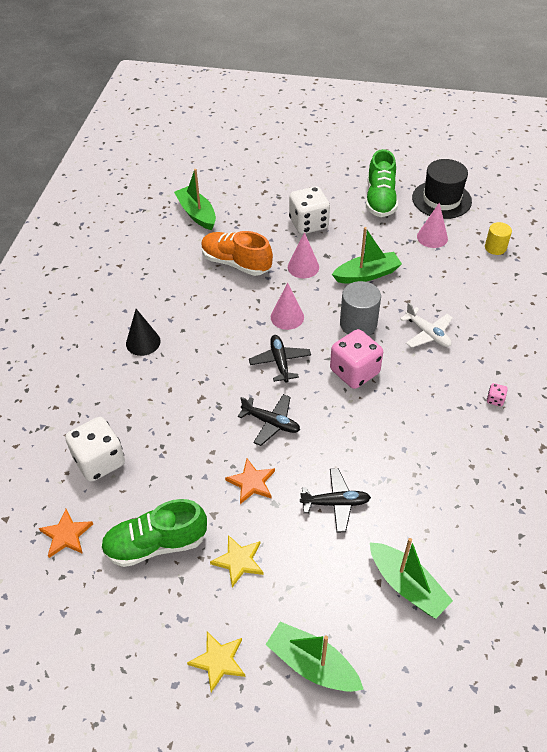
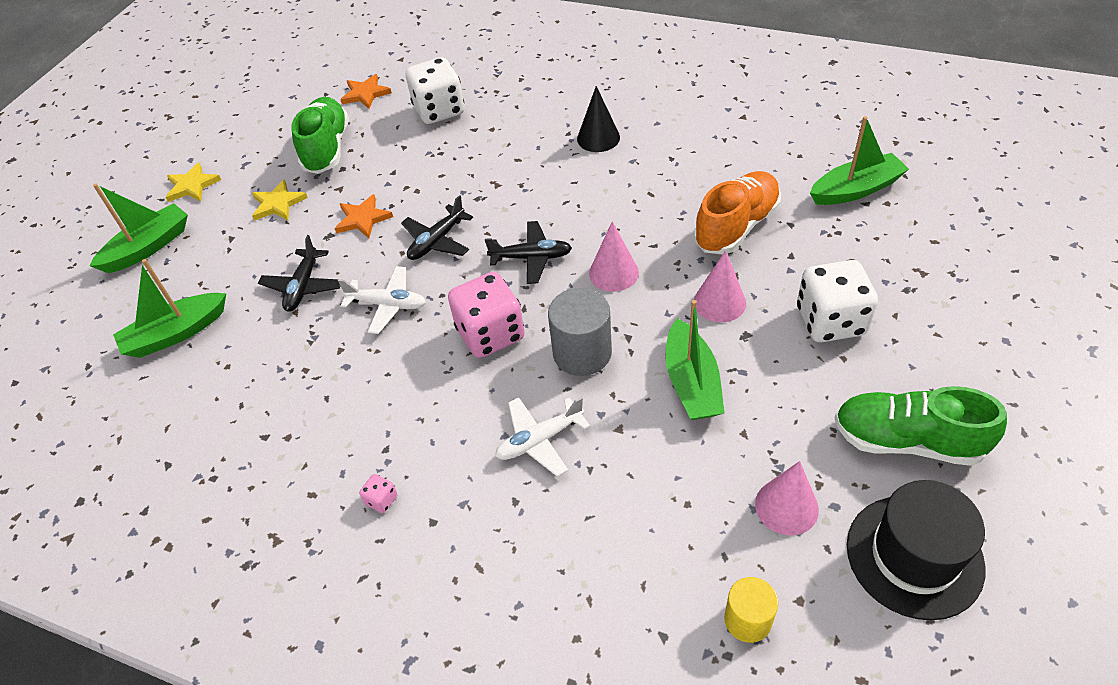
camera: 105 degrees right, 0 degrees up
none -> white plane [338,266,426,334]

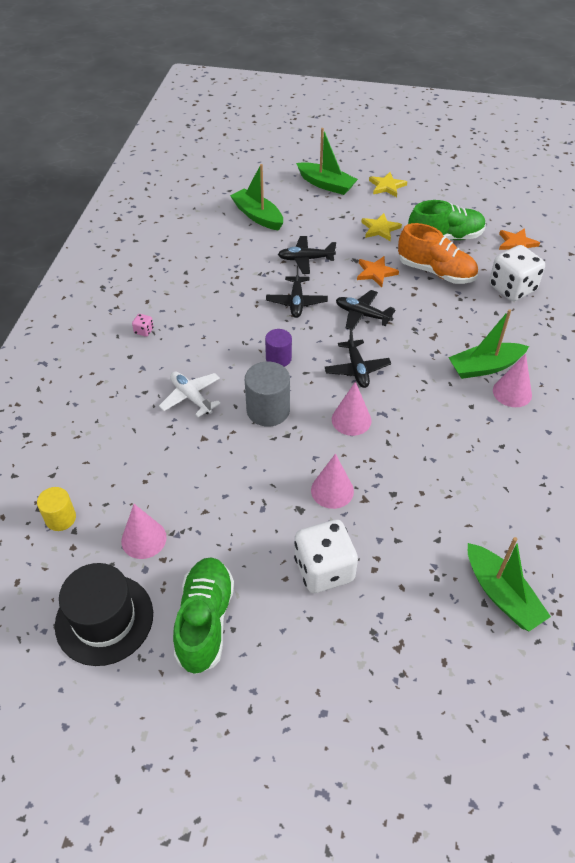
camera: 75 degrees right, 0 degrees up
white plane [338,266,426,334] -> black plane [266,265,328,318]
pink dice [448,272,525,358] -> purple cylinder [265,329,292,367]
black cone [577,86,620,152] -> pink cone [493,354,532,407]
green boat [665,300,725,420] -> green boat moved to [448,309,529,379]
orange shoe [694,171,781,255] -> orange shoe moved to [398,223,478,284]

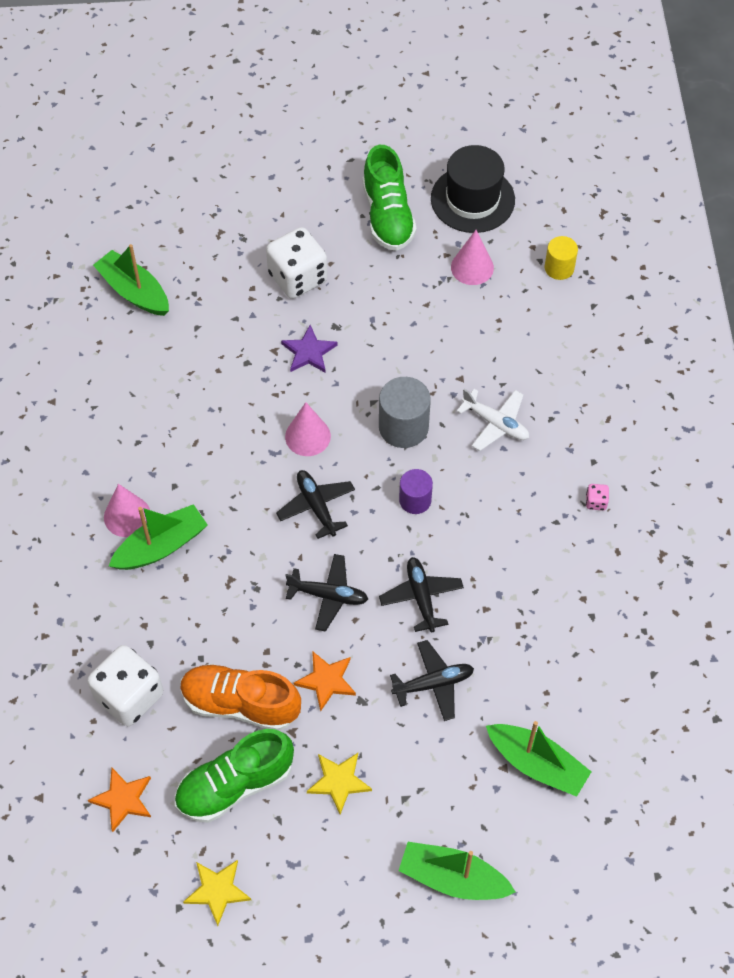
camera: 165 degrees right, 10 degrees up
pink cone [311,454,354,509] -> purple star [281,325,338,373]
yellow star [369,172,407,197] -> yellow star moved to [183,860,251,926]

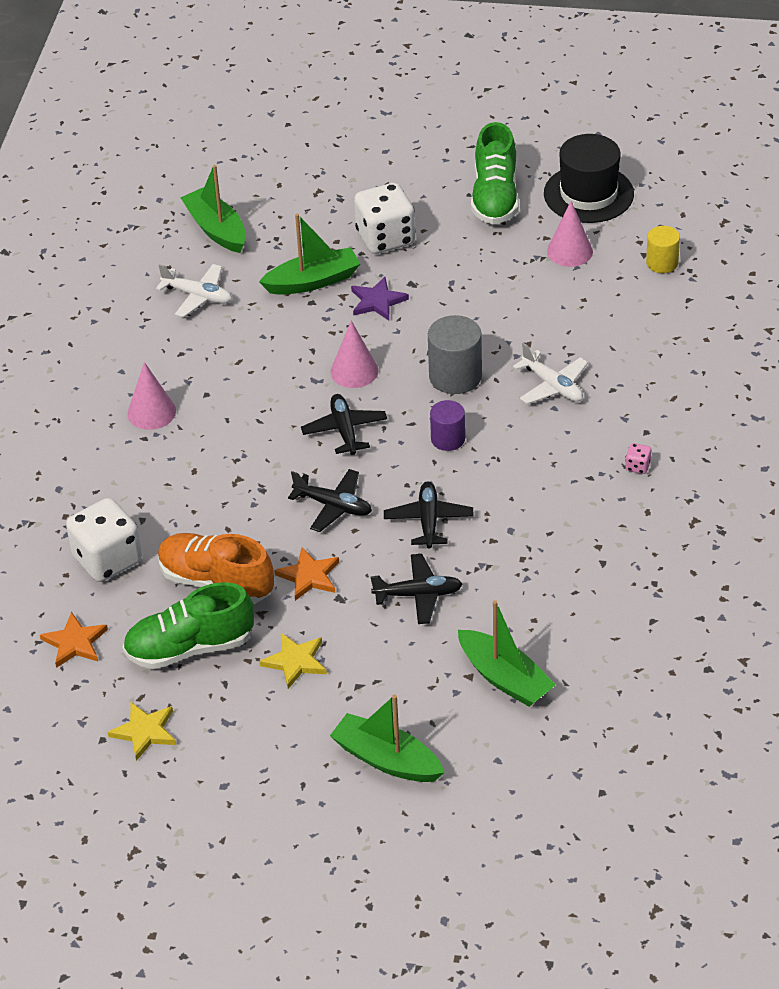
camera: 15 degrees right, 15 degrees down
green boat [109,504,208,570] -> green boat moved to [259,214,360,295]
none -> white plane [156,264,232,317]

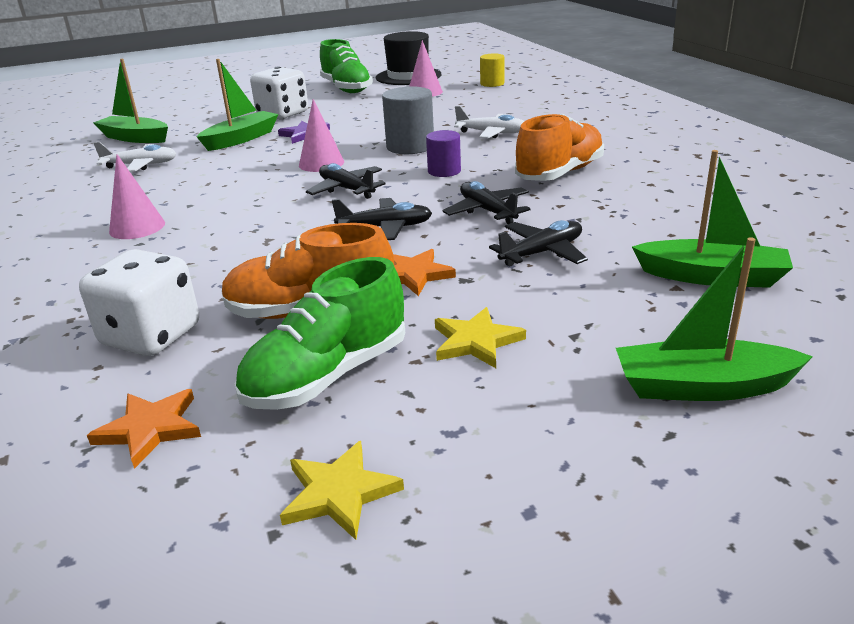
camera: 30 degrees left, 15 degrees down
pink dice [625,443,652,474] -> none
none -> orange shoe [515,114,604,181]

